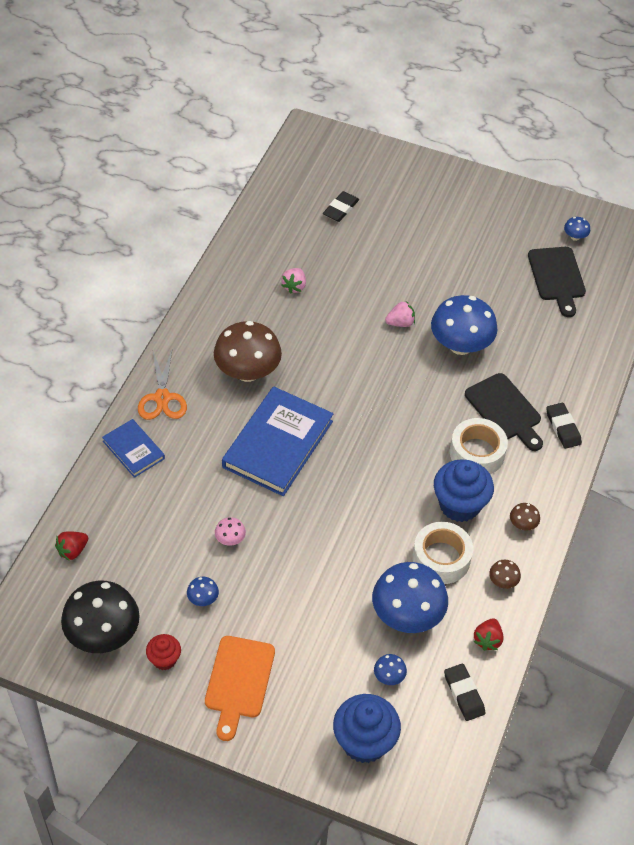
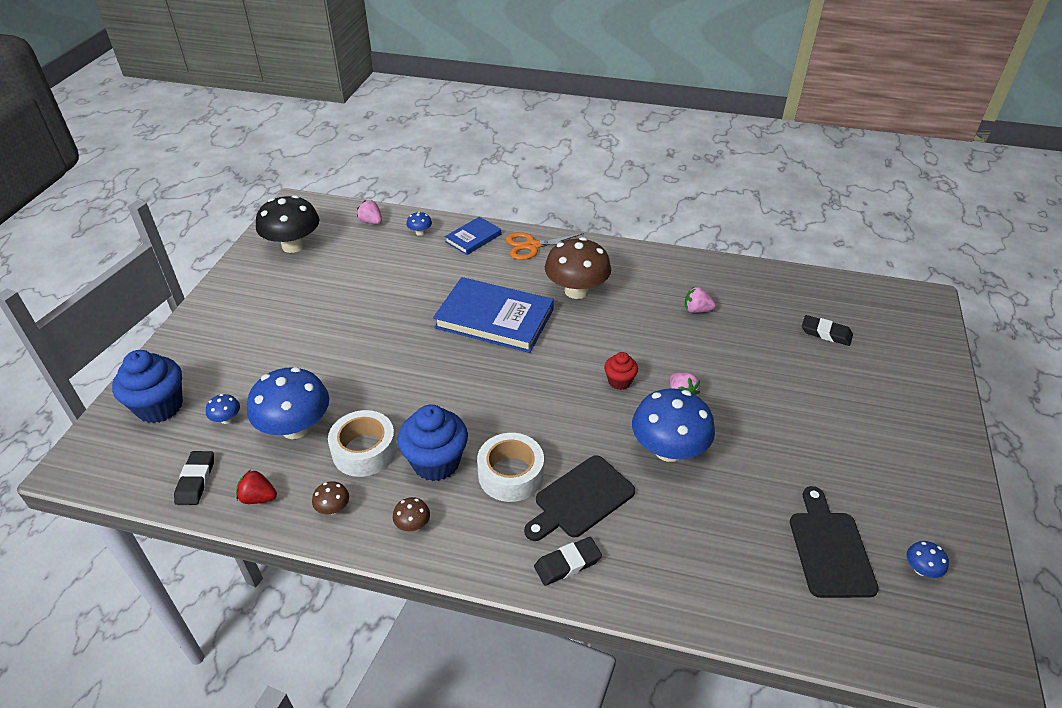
camera: 85 degrees right, 10 degrees down
red strawberry [55,532,88,561] -> pink strawberry [357,200,382,224]
red cupcake [146,634,181,670] -> red cupcake moved to [604,352,638,390]
blue mushroom [187,577,219,606] -> blue mushroom moved to [406,212,432,236]
orange cutting board [205,636,275,741] -> none
pink mushroom [215,517,246,546] -> none
black eraser [444,664,486,721] -> black eraser turned 60 degrees counterclockwise [174,451,214,505]
black cutting board [528,247,586,317] -> black cutting board turned 105 degrees clockwise [790,486,879,598]

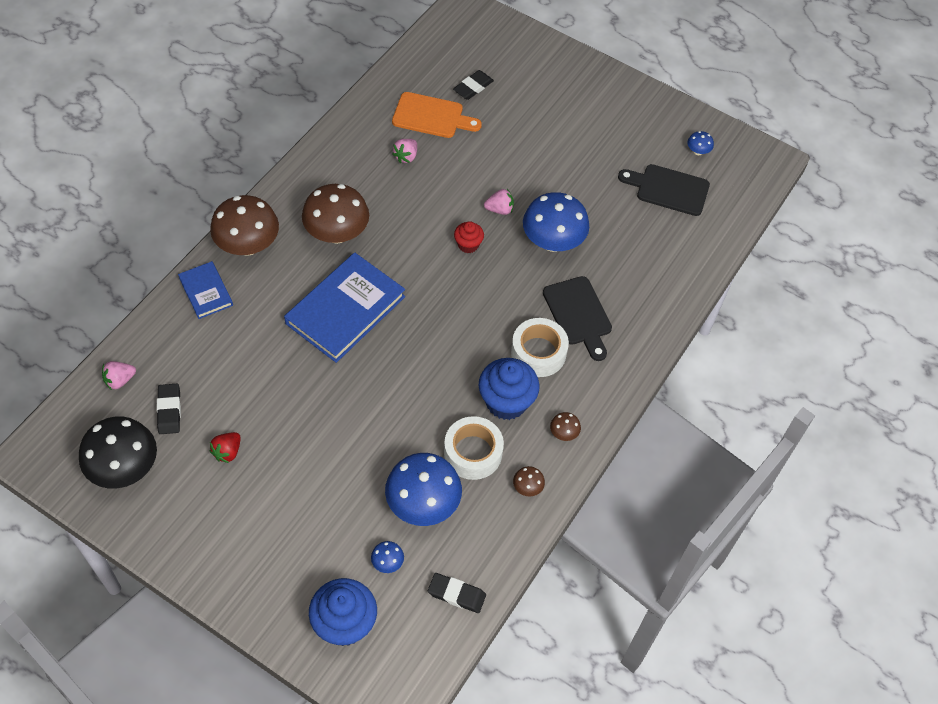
camera: 75 degrees left, 15 degrees up
red strawberry [236,470,277,504] -> red strawberry moved to [210,432,241,463]
blue mushroom [406,212,432,236] -> none
orange scissors [506,232,584,260] -> brown mushroom [210,195,279,256]
black eraser [534,537,602,586] -> black eraser moved to [157,384,181,434]
none -> orange cutting board [392,92,482,138]

